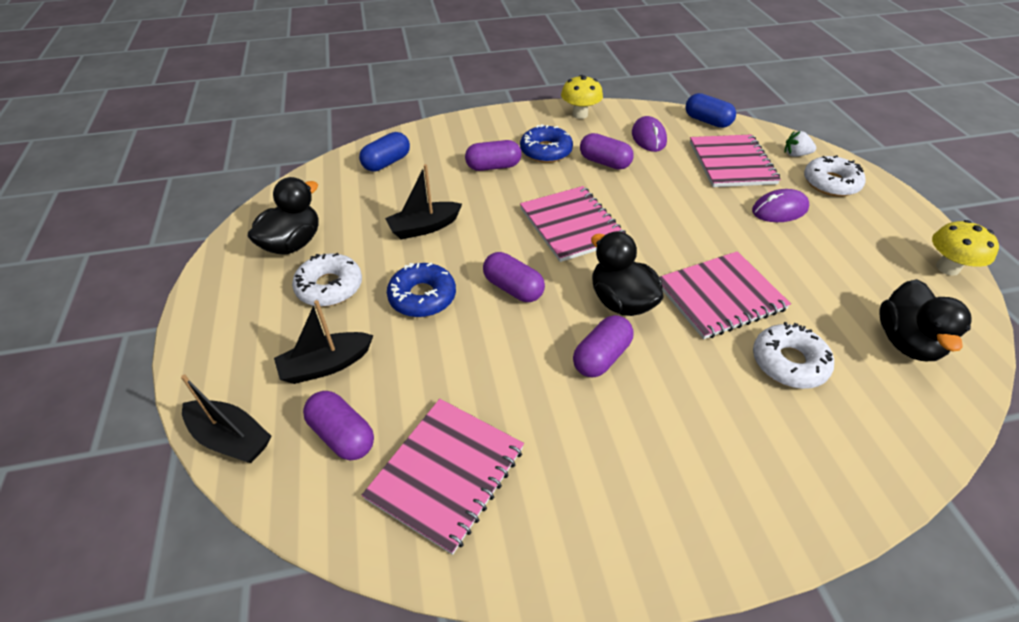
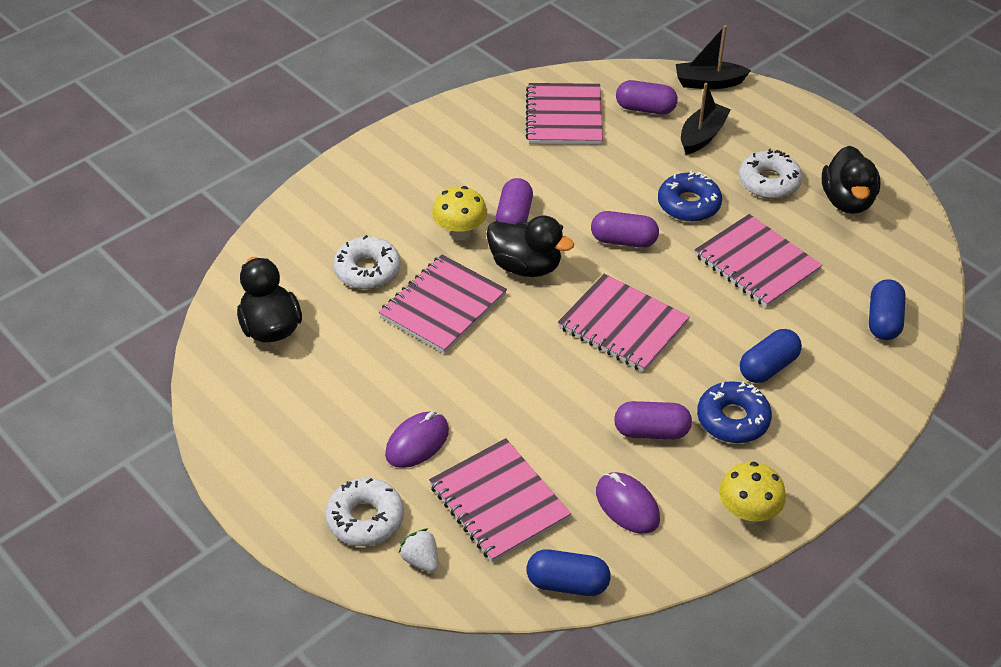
camera: 150 degrees right, 0 degrees up
black boat [385,164,462,240] -> pink notebook [694,214,823,308]
purple capsule [465,140,521,171] -> blue capsule [740,329,802,383]
white strawberry [784,131,816,157] -> white strawberry turned 105 degrees counterclockwise [399,528,438,573]
yellow mushroom [932,220,999,276] -> yellow mushroom moved to [432,186,487,240]

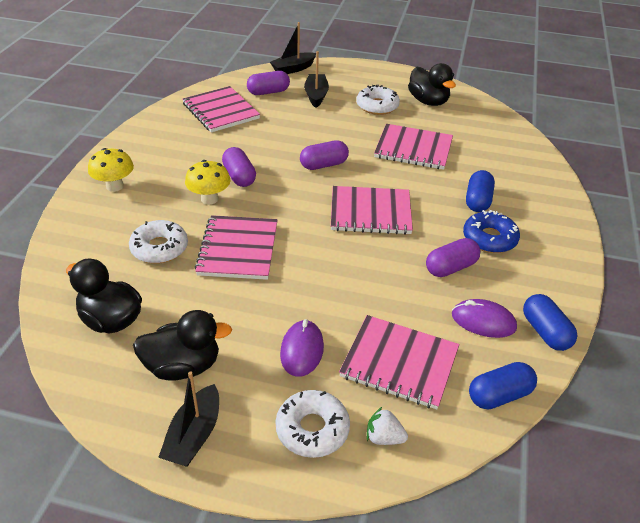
camera: 35 degrees left, 5 degrees down
black duck [486,215,574,277] -> black duck moved to [133,310,232,381]
blue donut [658,170,722,222] -> none
yellow mushroom [719,462,786,524] -> yellow mushroom moved to [88,148,134,192]
blue capsule [869,279,906,340] -> blue capsule moved to [523,294,578,351]
none -> black boat [158,371,219,467]

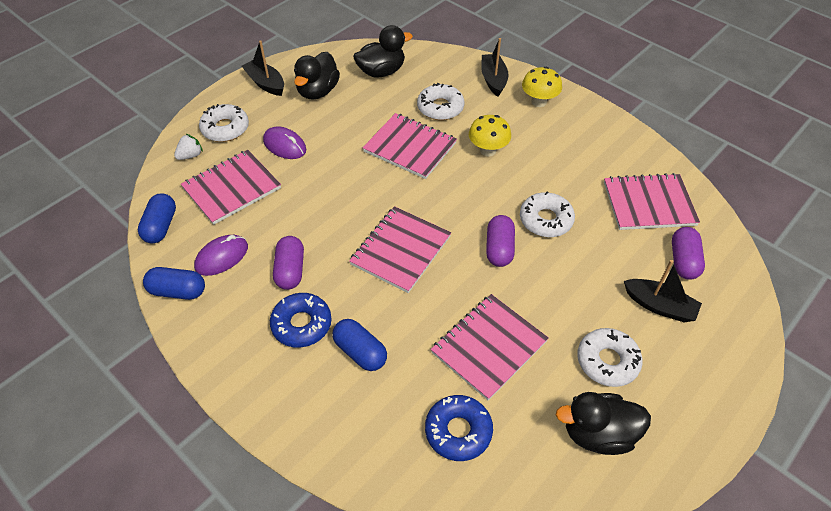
camera: 120 degrees right, 10 degrees up
purple capsule [222,147,256,187] -> none
black boat [270,22,316,74] -> black boat moved to [481,38,508,97]
none -> blue donut [425,395,493,461]
none -> white donut [520,191,575,237]

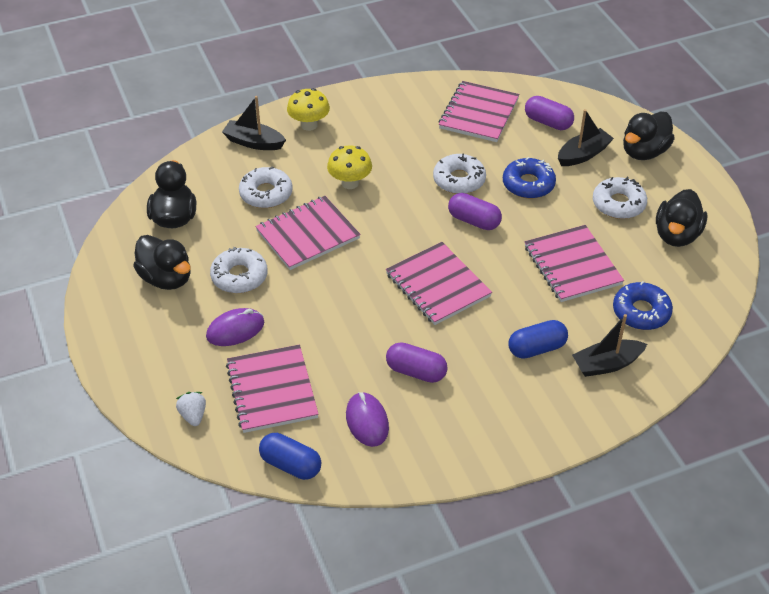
camera: 65 degrees left, 5 degrees down
blue capsule [143,267,205,300] -> none
white donut [199,104,249,142] -> white donut moved to [210,247,268,293]
black boat [242,40,284,96] -> black boat moved to [572,314,647,377]
blue donut [270,293,332,348] -> blue donut moved to [503,157,556,199]
none -> black duck [623,112,675,160]

